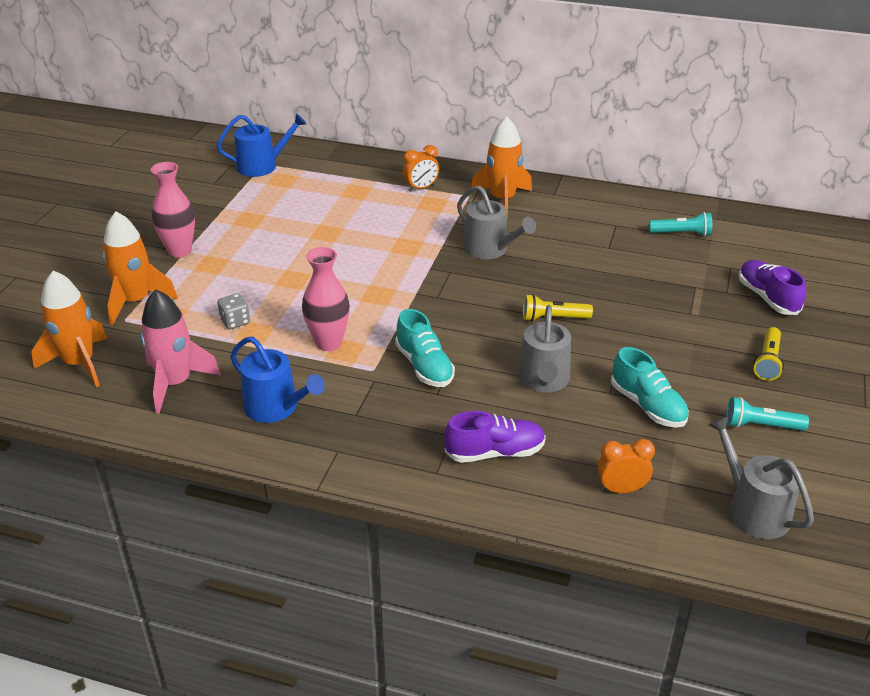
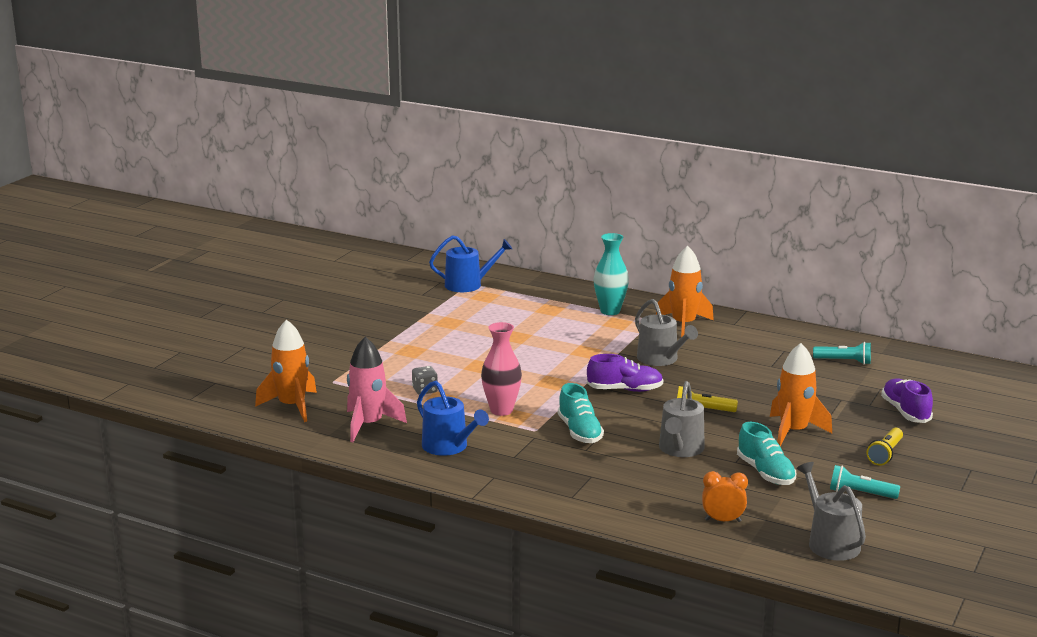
camera: 10 degrees right, 15 degrees down
orange rocket [103,211,178,325] -> orange rocket moved to [770,343,832,447]
pink vase [151,162,195,258] -> none
orange clock [403,145,439,192] -> turquoise vase [593,233,629,315]
purple shoe [444,411,546,463] -> purple shoe moved to [587,354,663,392]

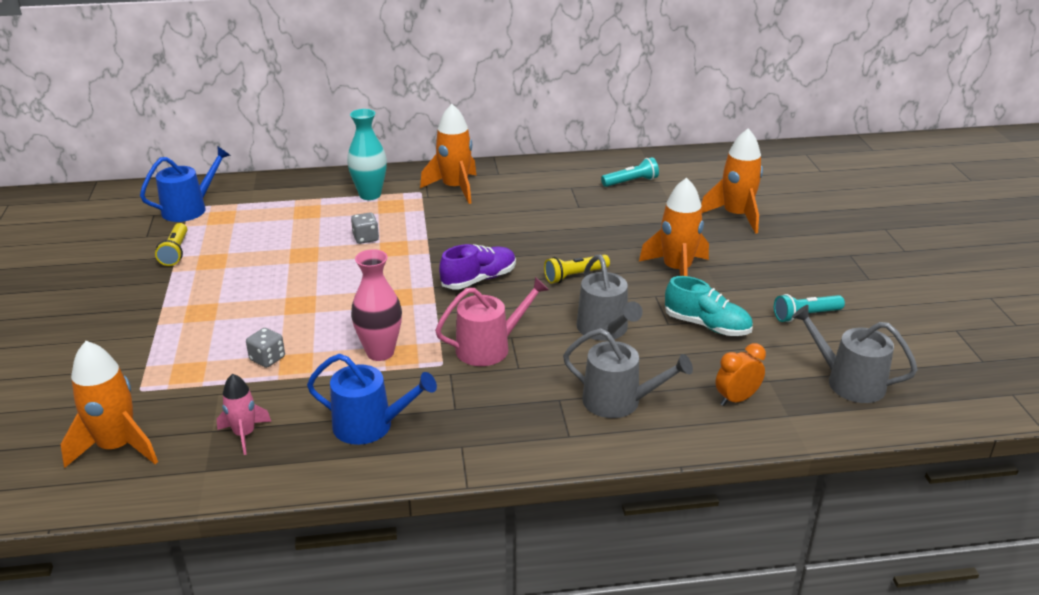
camera: 35 degrees left, 10 degrees up
pink rocket [347,337,407,442] -> pink rocket [217,374,271,455], size x0.60
turquoise shoe [558,383,604,443] -> pink watering can [435,277,549,366]
grey watering can [635,299,698,366] -> grey watering can moved to [563,328,693,418]
yellow flashlight [867,428,903,466] -> yellow flashlight moved to [155,223,187,266]
purple shoe [881,378,933,423] -> orange rocket [701,128,763,234]
none -> grey dice [351,212,379,244]

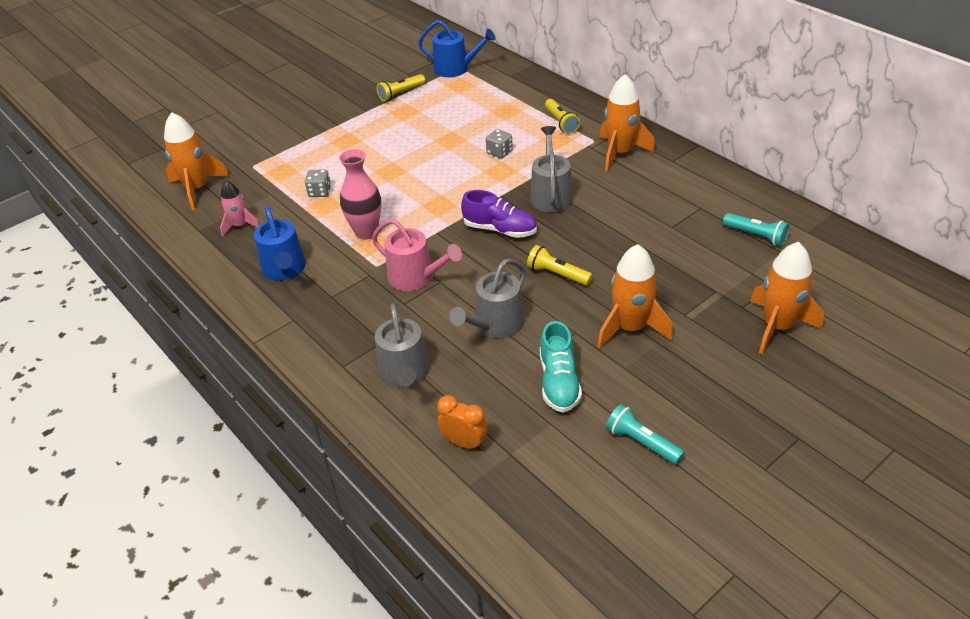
camera: 60 degrees right, 10 degrees up
turquoise vase [347,109,387,200] -> yellow flashlight [545,99,580,134]
grey watering can [792,305,918,403] -> grey watering can moved to [530,126,573,212]

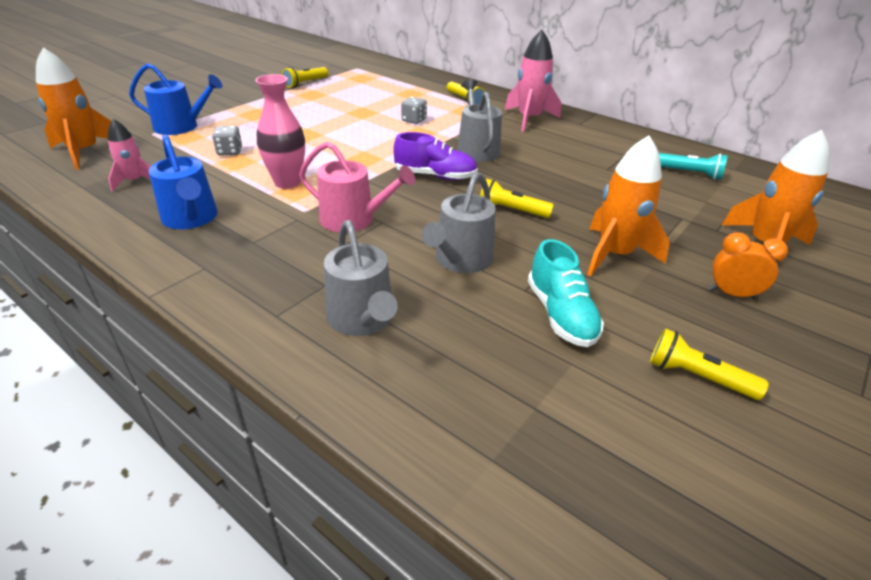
camera: 15 degrees left, 5 degrees down
blue watering can [418,20,496,77] -> blue watering can moved to [129,63,222,135]
orange clock [437,395,488,450] -> orange clock moved to [709,232,788,299]
orange rocket [599,74,655,172] -> pink rocket [505,30,561,132]
turquoise flashlight [606,404,684,465] -> yellow flashlight [650,328,769,400]

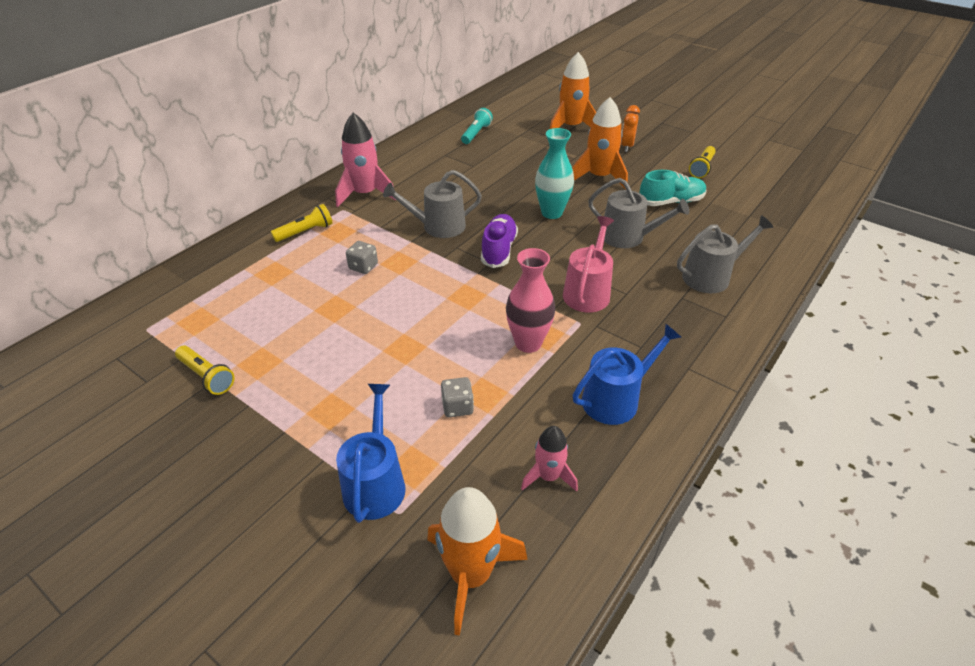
camera: 90 degrees left, 5 degrees up
yellow flashlight [480,179,554,218] -> turquoise vase [535,128,574,219]

